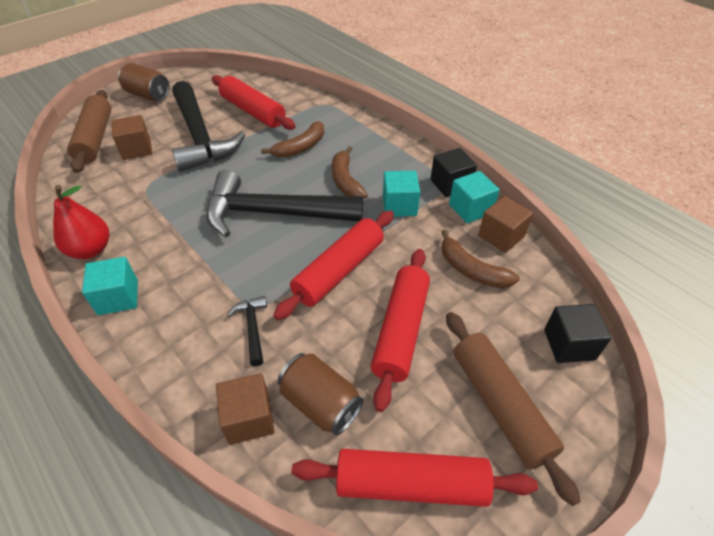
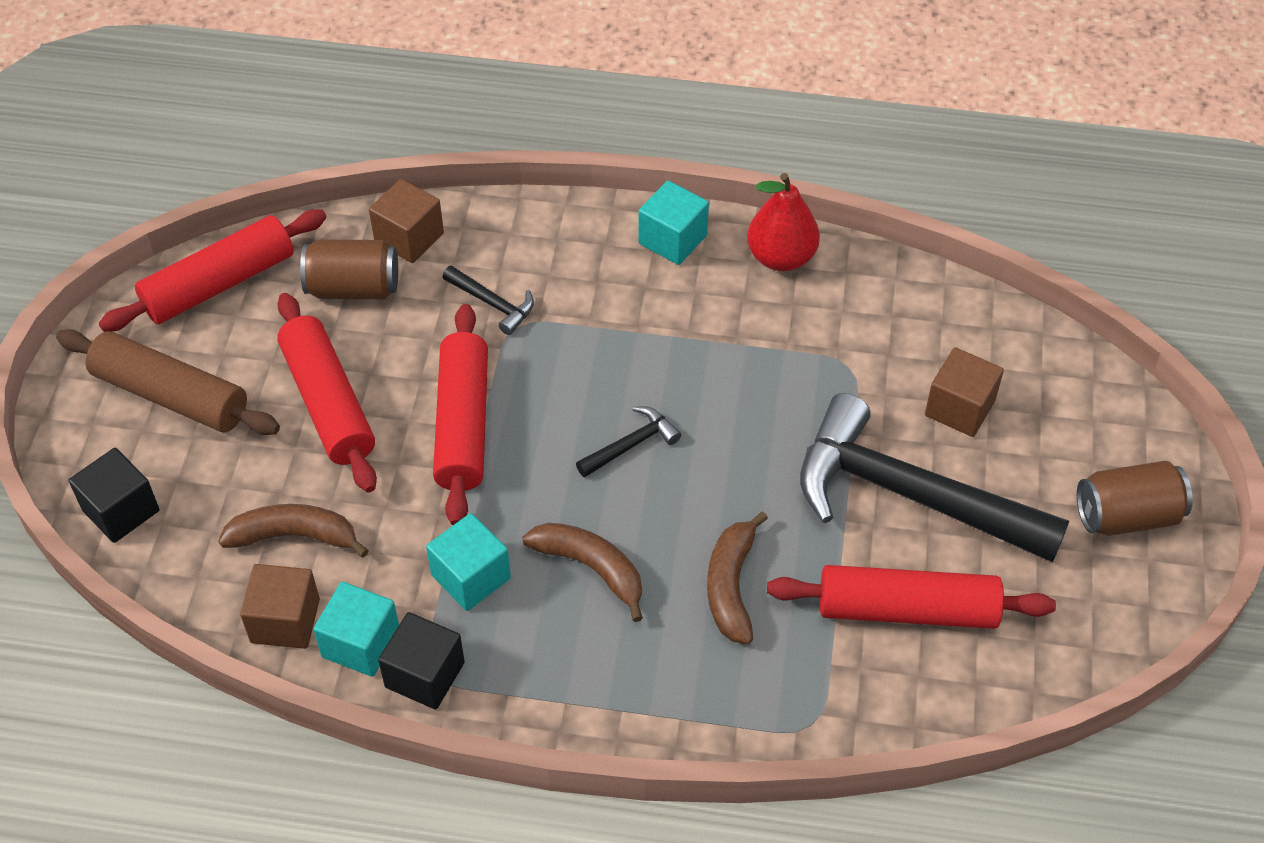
camera: 140 degrees right, 5 degrees up
brown rolling pin [67,90,111,173] -> none
black hammer [206,170,363,237] -> black hammer [576,406,681,477], size x0.41

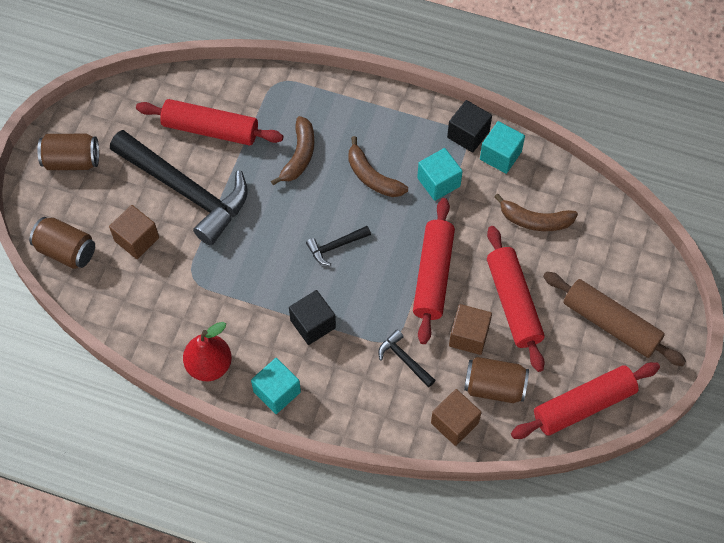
camera: 170 degrees left, 10 degrees up
black cube [69,448,160,543] -> black cube moved to [289,290,336,345]
brown cube [240,564,320,649] -> brown cube moved to [449,304,492,355]
none -> brown can [29,217,95,269]

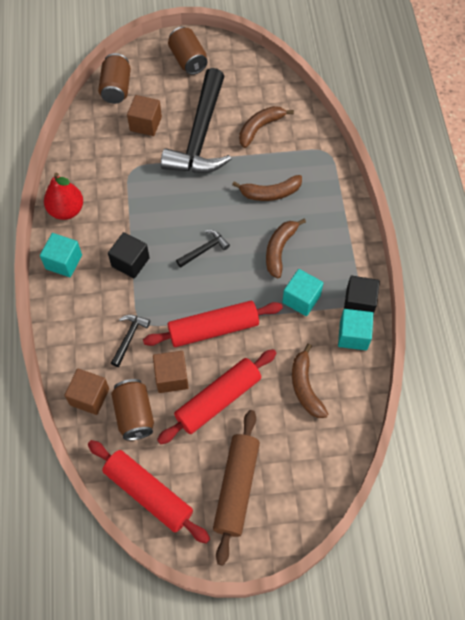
camera: 65 degrees right, 0 degrees up
red rolling pin [136,99,283,146] -> brown banana [239,106,294,148]
black hammer [306,226,371,266] -> black hammer turned 105 degrees clockwise [176,230,230,268]

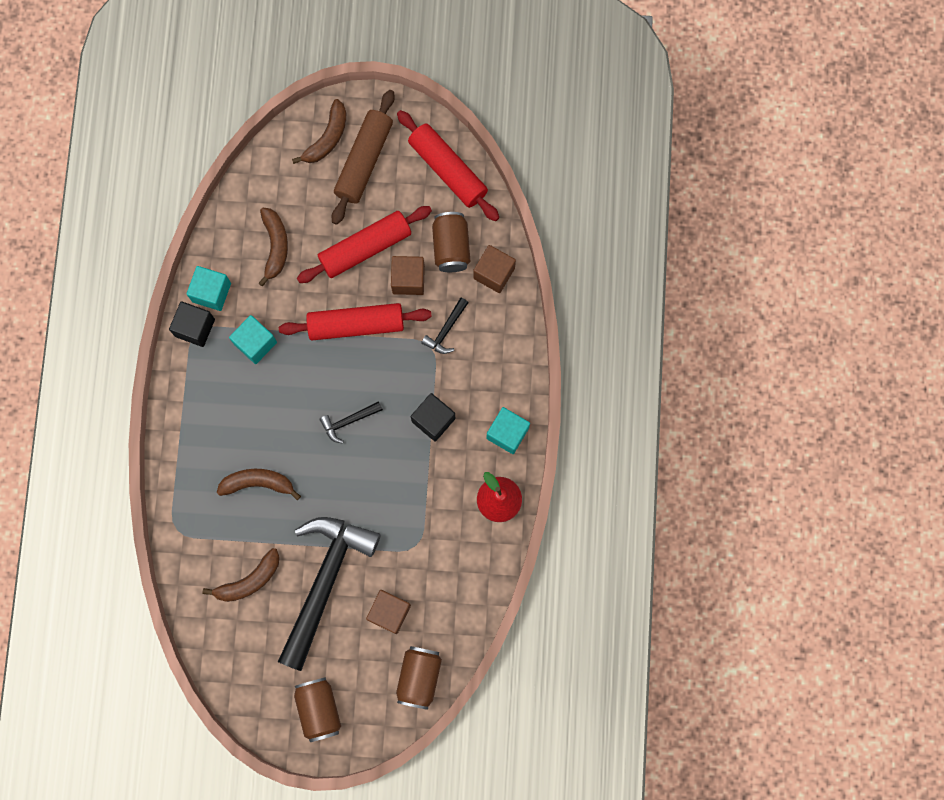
camera: 170 degrees left, 15 degrees up
brown banana [266,219,306,278] -> brown banana moved to [292,99,346,164]

